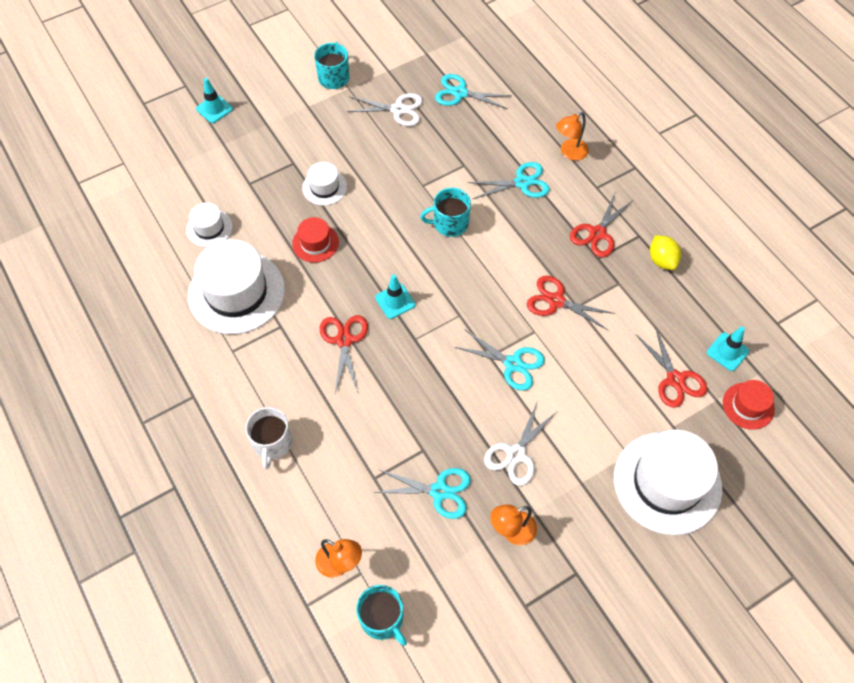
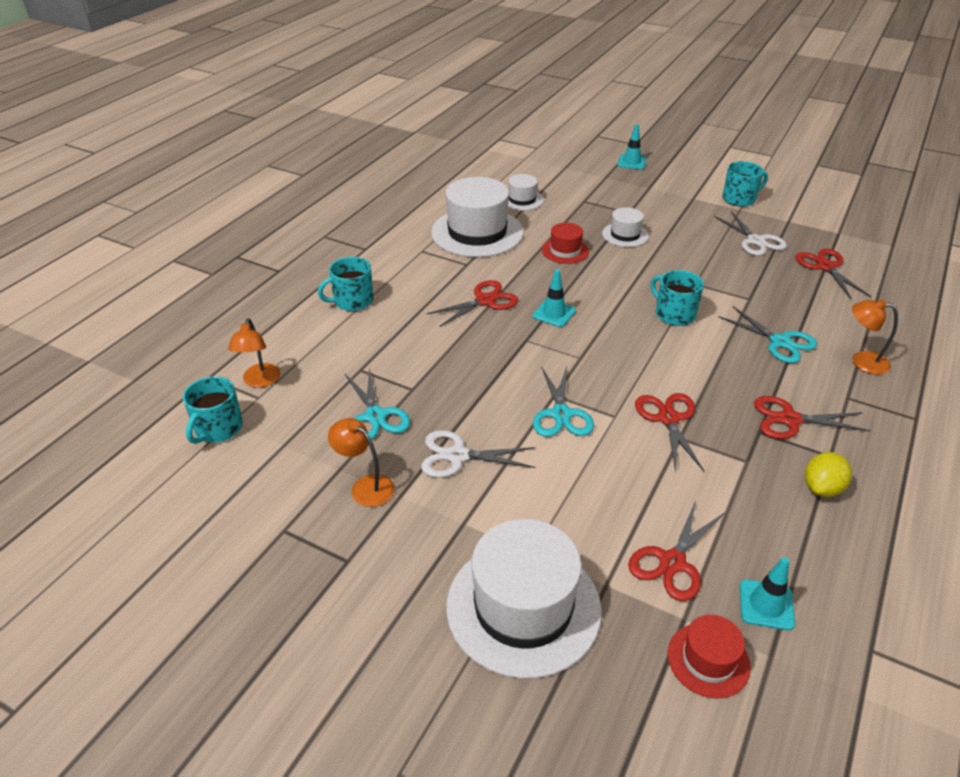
camera: 60 degrees right, 20 degrees down
white mug [245,407,292,469] -> turquoise mug [318,257,374,311]
turquoise scissors [435,74,512,109] -> red scissors [795,249,871,299]

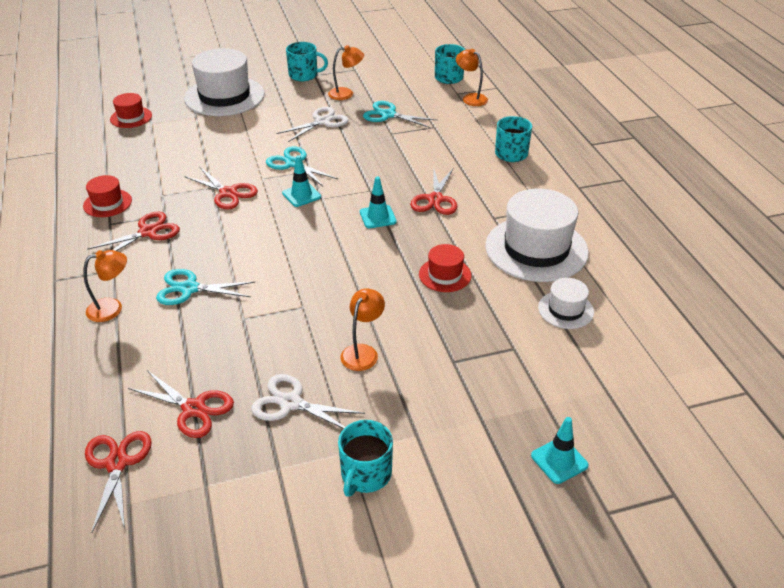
camera: 135 degrees right, 0 degrees up
white hat [602,207,649,247] -> none
red scissors [628,500,725,601] -> red scissors moved to [85,431,152,533]
turquoise mug [650,270,704,326] -> turquoise mug moved to [286,42,328,81]
turquoise traffic cone [740,557,795,631] -> turquoise traffic cone moved to [282,155,321,207]
yellow lemon [805,452,852,497] -> red hat [83,175,132,217]
none -> orange lamp [341,288,385,371]

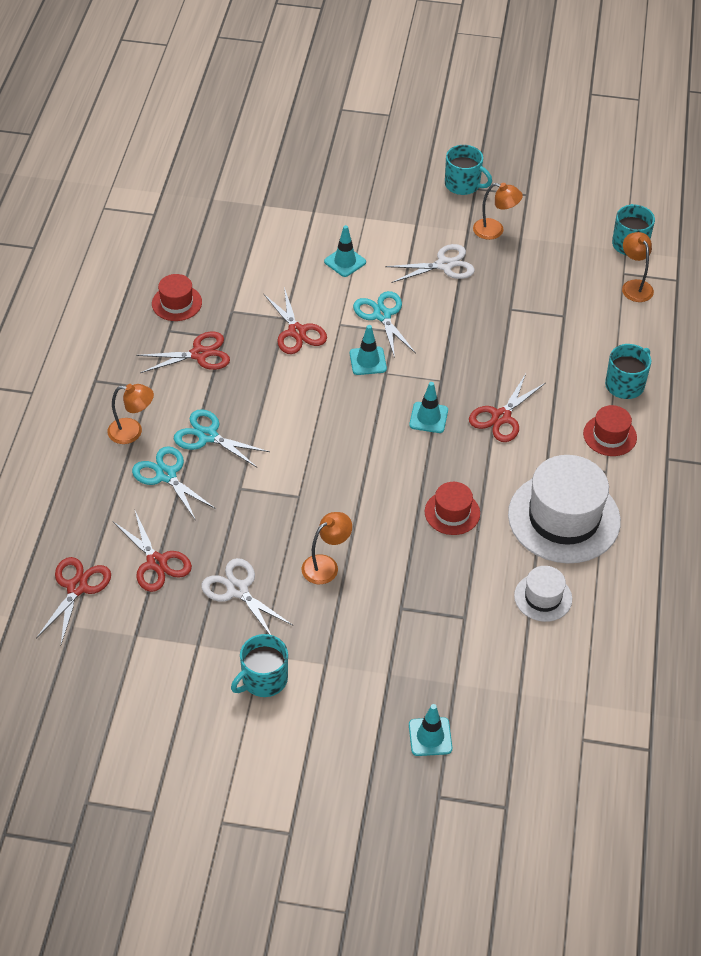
camera: 25 degrees right, 10 degrees up
red hat [110,93,152,128] -> red hat moved to [583,405,637,456]
white hat [184,48,265,116] -> none
turquoise scissors [363,101,437,128] -> turquoise scissors moved to [132,446,216,521]
none -> turquoise traffic cone [324,225,366,277]

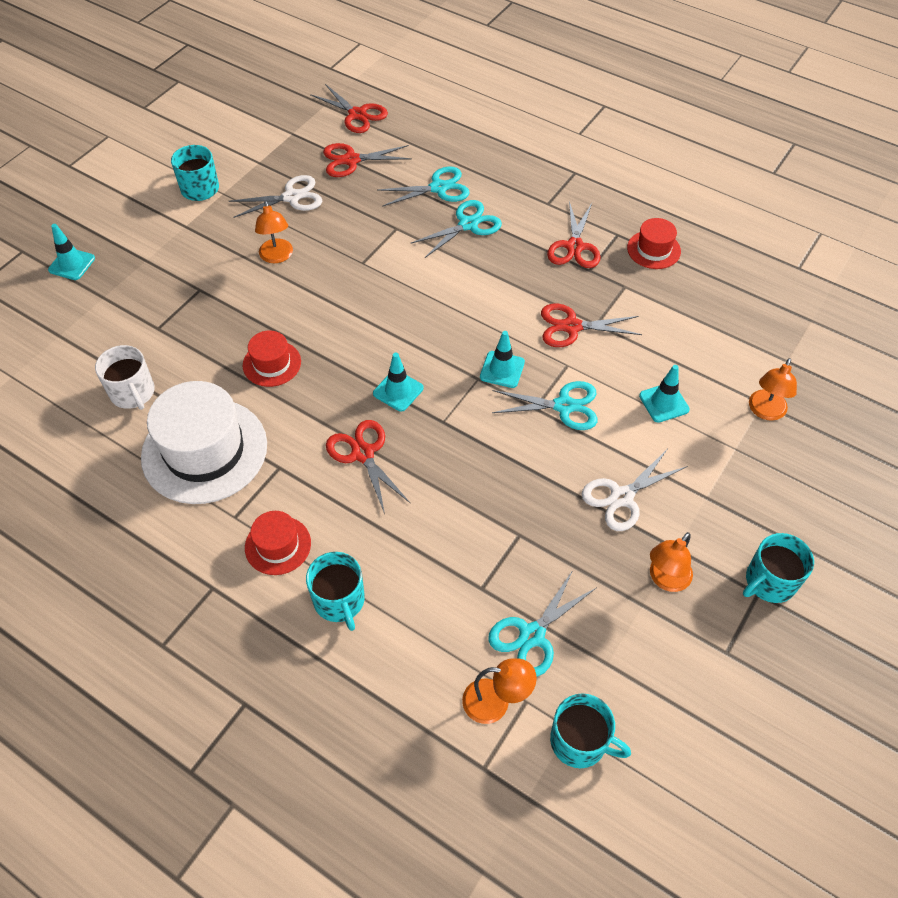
camera: 115 degrees right, 5 degrees up
orange lamp [108,384,154,444] -> orange lamp moved to [749,358,797,421]
white scissors [385,244,475,283] -> white scissors turned 45 degrees clockwise [581,450,688,531]
white hat [514,566,572,622] -> white mug [95,345,155,410]
none -> turquoise scissors [488,570,596,677]

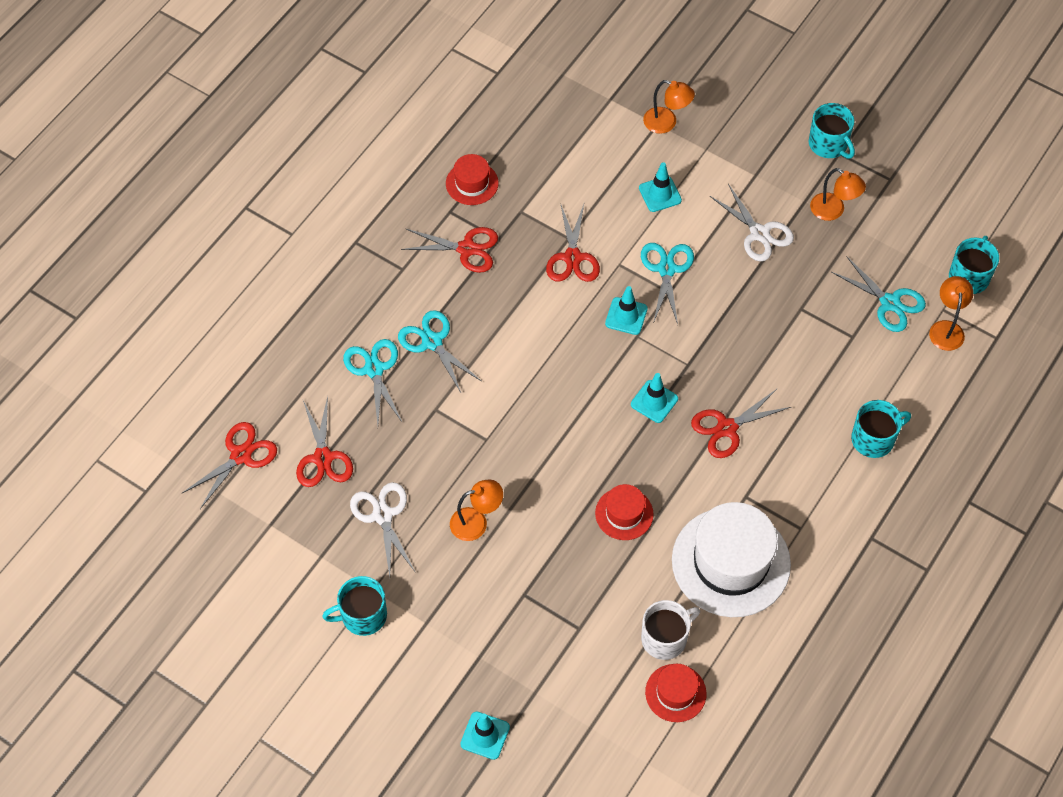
camera: 90 degrees left, 5 degrees up
red hat [245,511,311,575] -> red hat moved to [645,664,707,722]

